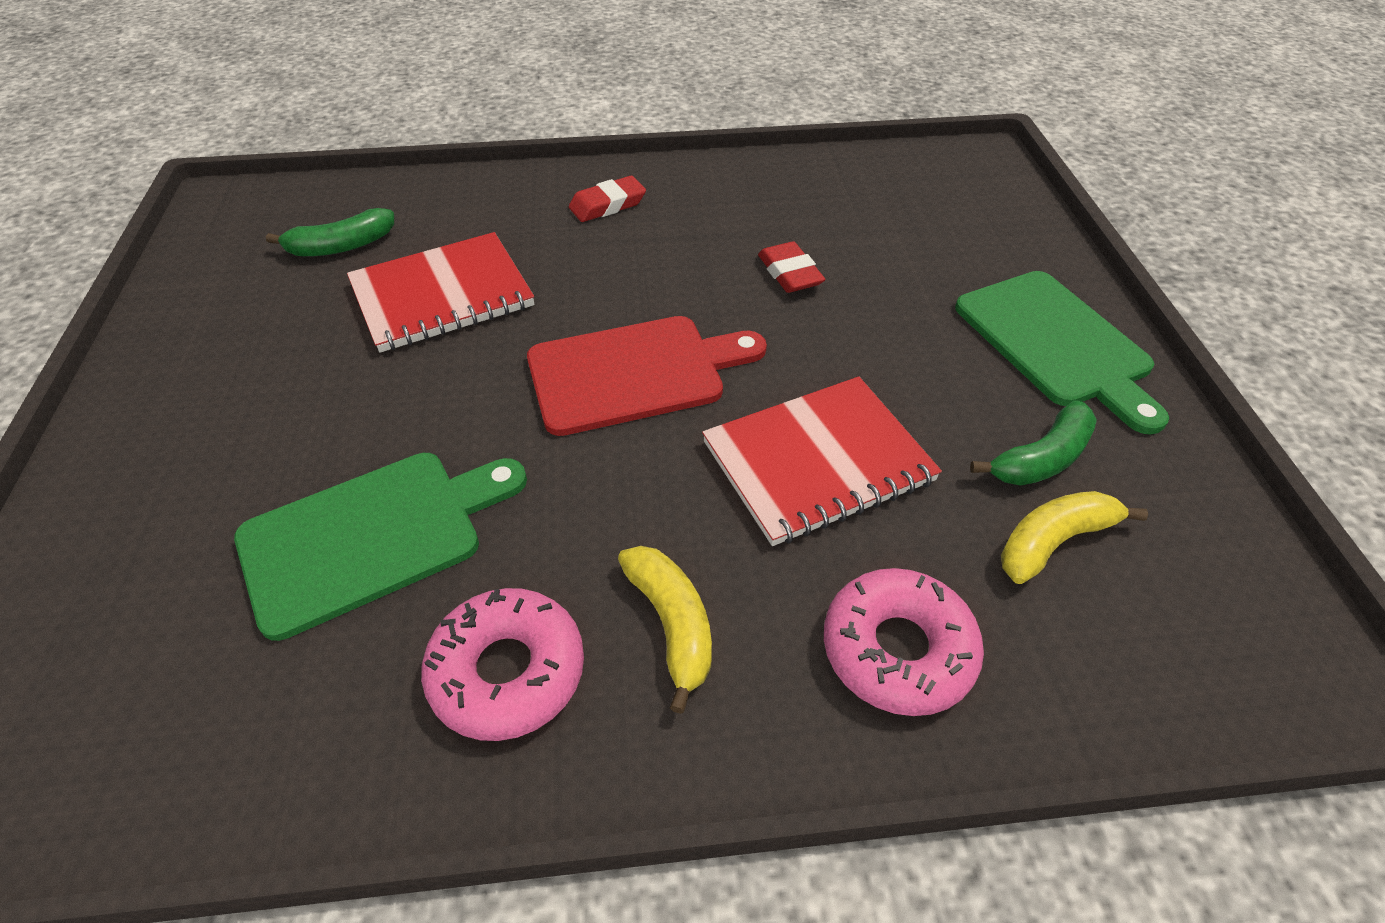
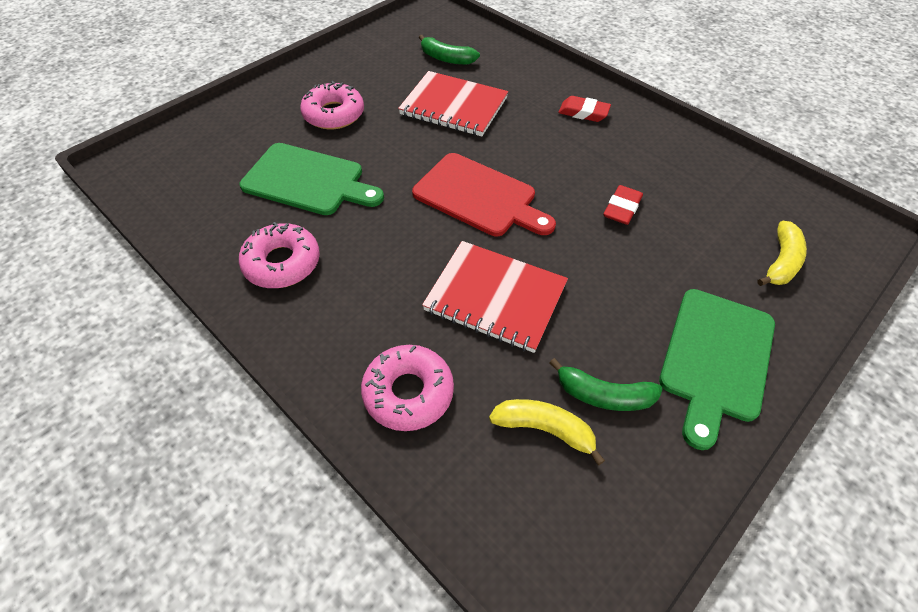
camera: 50 degrees right, 5 degrees up
yellow banana [618,546,712,714] -> yellow banana moved to [757,221,807,286]
none -> pink donut [300,81,364,130]

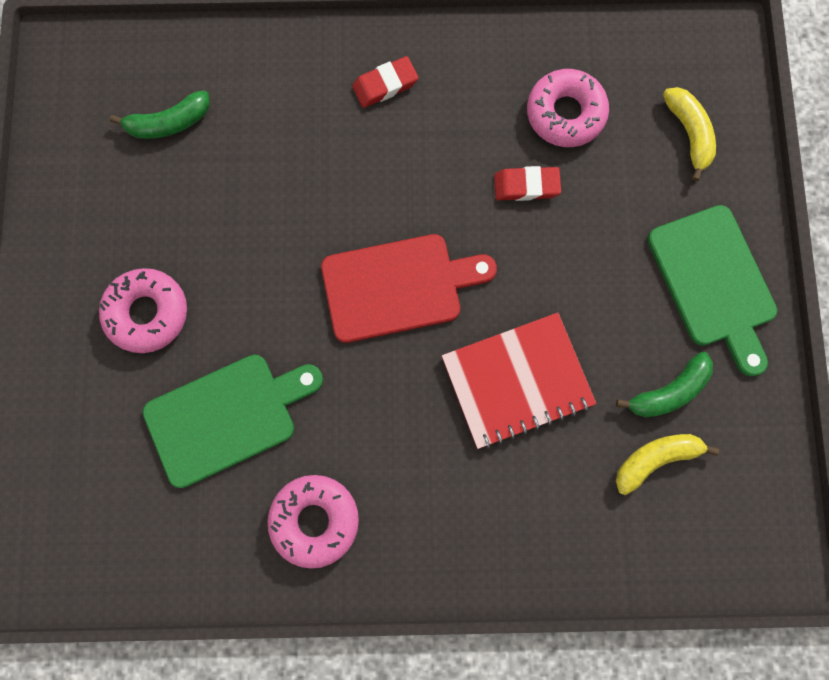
camera: 45 degrees left, 25 degrees up
pink donut [361,345,454,431] -> pink donut moved to [527,69,609,147]
red notebook [398,71,508,136] -> none
red eraser [603,185,643,225] -> red eraser turned 75 degrees counterclockwise [494,166,561,201]

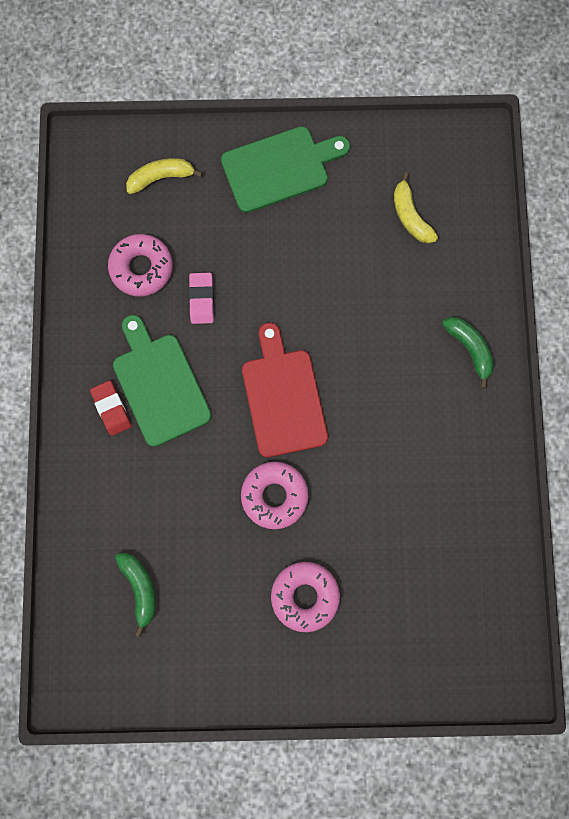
camera: 90 degrees left, 0 degrees up
green cutting board [143,355,323,488] -> green cutting board moved to [113,315,212,447]
pink donut [268,475,359,569] -> pink donut moved to [241,461,309,529]
red notebook [442,313,596,449] -> none
red eraser [494,166,561,201] -> pink eraser [189,273,214,324]
green banana [616,352,713,417] -> green banana moved to [442,317,494,389]

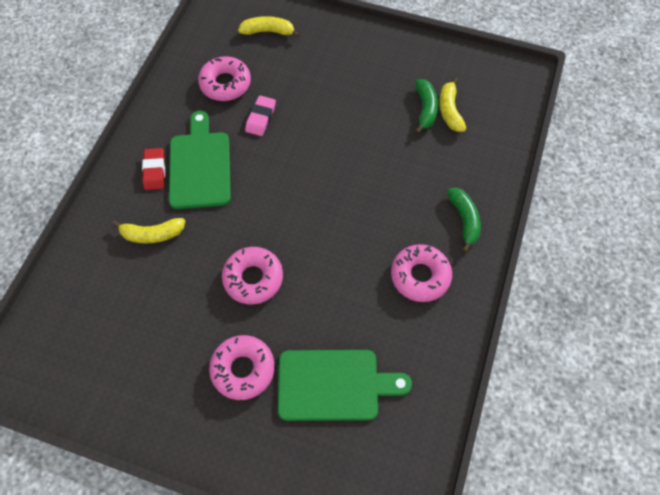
camera: 20 degrees right, 15 degrees down
green banana [115,553,156,637] -> green banana moved to [415,79,438,134]
green cutting board [221,126,350,213] -> green cutting board moved to [278,350,412,421]
red cutting board [242,323,328,458] -> none
none -> yellow banana [112,218,185,243]
none -> pink donut [391,244,452,302]

